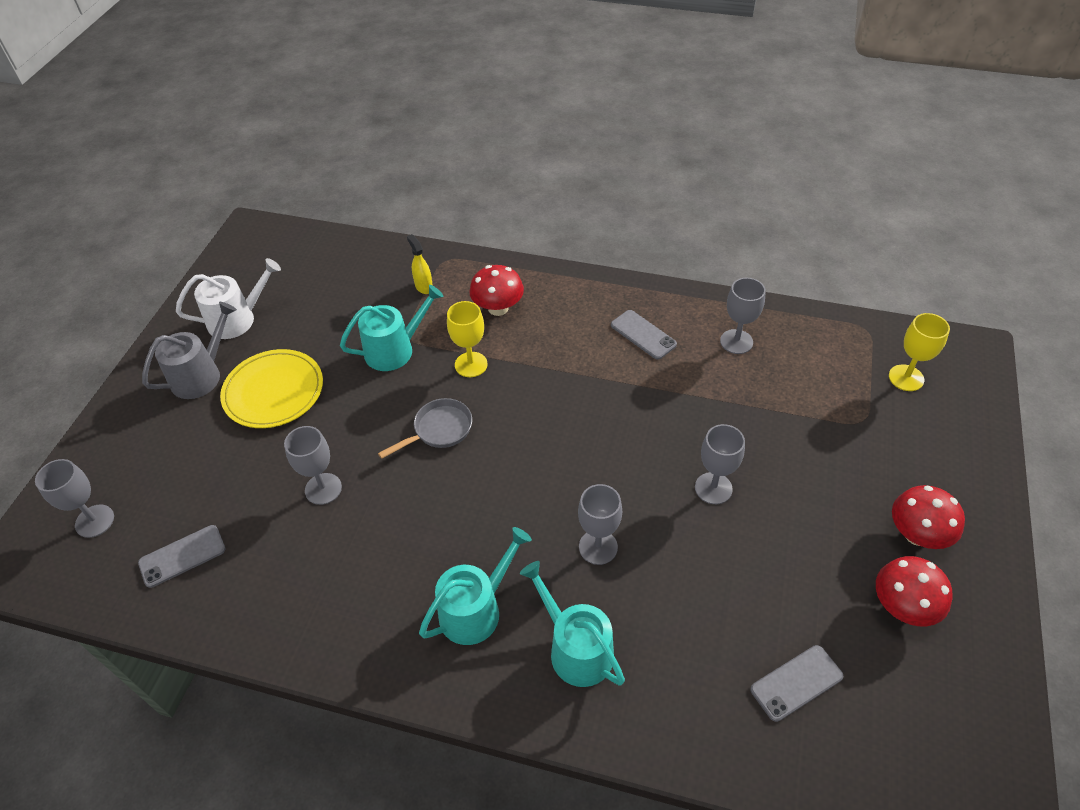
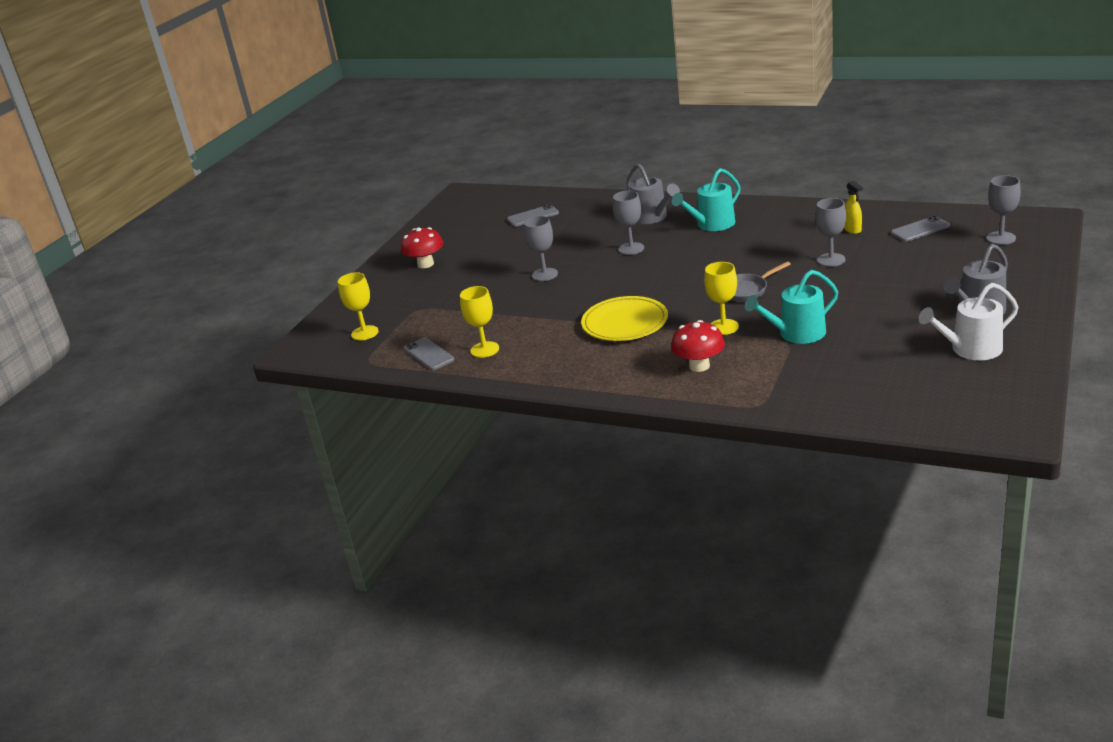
camera: 170 degrees left, 20 degrees down
yellow plate [220,349,323,428] -> yellow plate moved to [581,296,668,341]
yellow spray bottle [407,234,433,294] -> yellow spray bottle moved to [844,181,863,234]
turquoise watering can [520,561,625,687] -> grey watering can [626,163,680,224]
grey phone [611,310,677,360] -> grey phone moved to [404,338,454,370]
grey goblet [720,278,766,354] -> yellow goblet [460,286,499,358]
red mushroom [876,556,953,626] -> none

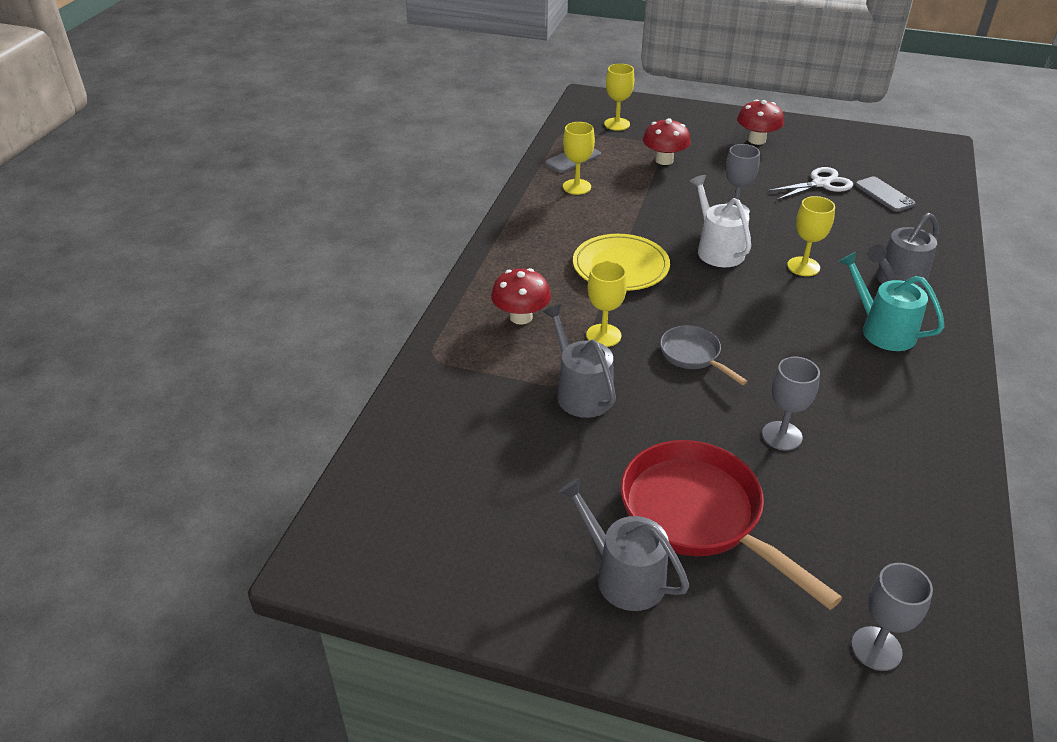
camera: 80 degrees right, 10 degrees up
grey goblet [613,191,644,255] -> yellow goblet [787,196,835,276]
turquoise watering can [745,270,838,344] -> grey watering can [543,304,616,418]
yellow spray bottle [844,181,863,234] -> none
grey phone [891,216,950,242] -> none
white watering can [919,283,1018,360] -> white watering can moved to [689,175,751,267]
none -> red pan [621,440,842,610]
none -> red mushroom [643,118,691,165]
none -> white scissors [767,167,853,200]

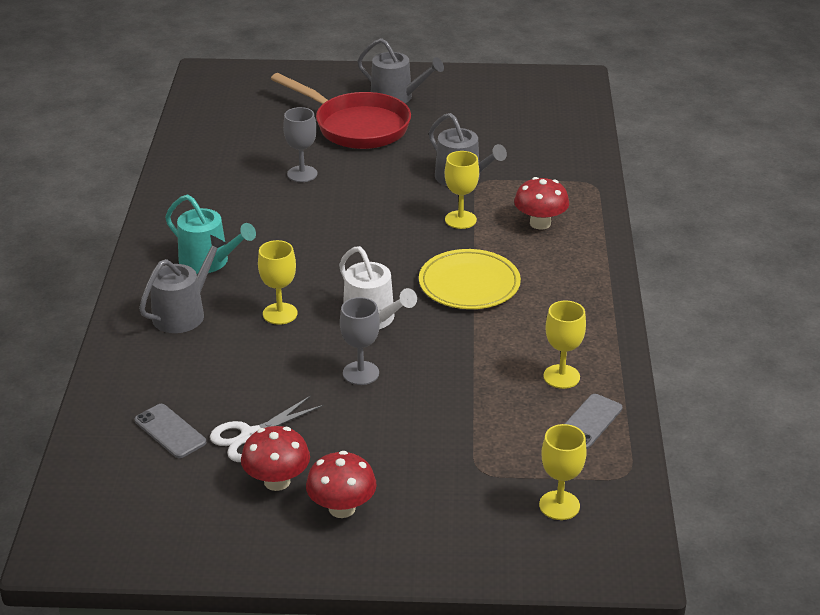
camera: 165 degrees right, 5 degrees down
red mushroom [643,118,691,165] -> red mushroom moved to [241,426,310,491]
grey pan [660,326,747,385] -> none
grey goblet [851,563,933,671] -> none

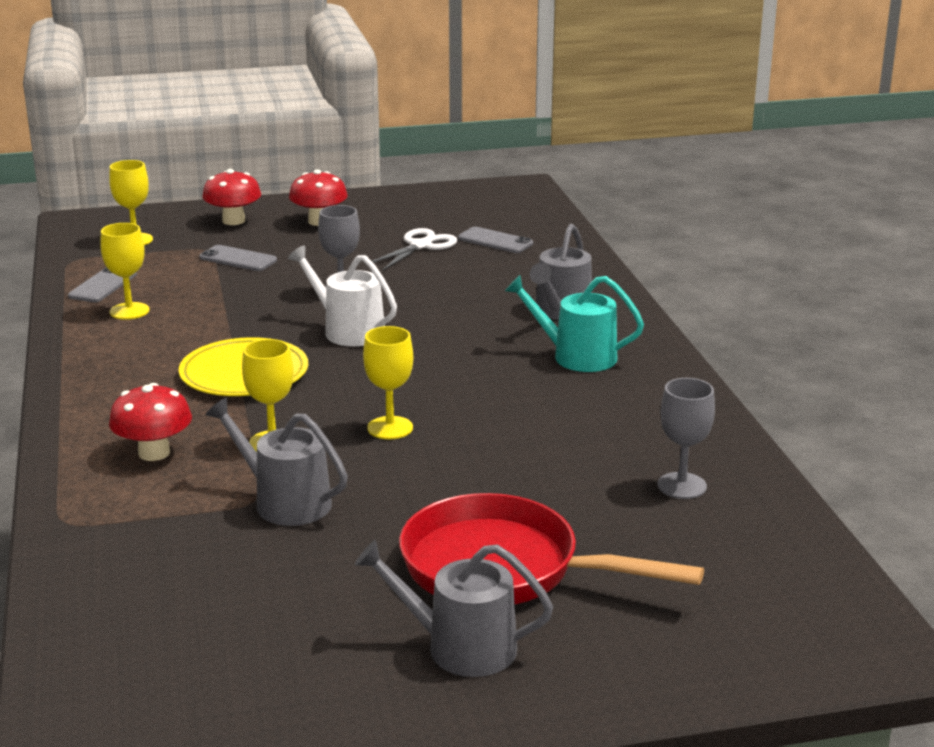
camera: 165 degrees right, 10 degrees down
red mushroom [241,426,310,491] -> red mushroom moved to [202,169,261,225]
yellow goblet [258,240,297,325] -> yellow goblet moved to [363,326,413,439]
grey goblet [283,107,317,182] -> grey goblet moved to [657,378,715,499]
none -> grey phone [199,245,277,271]

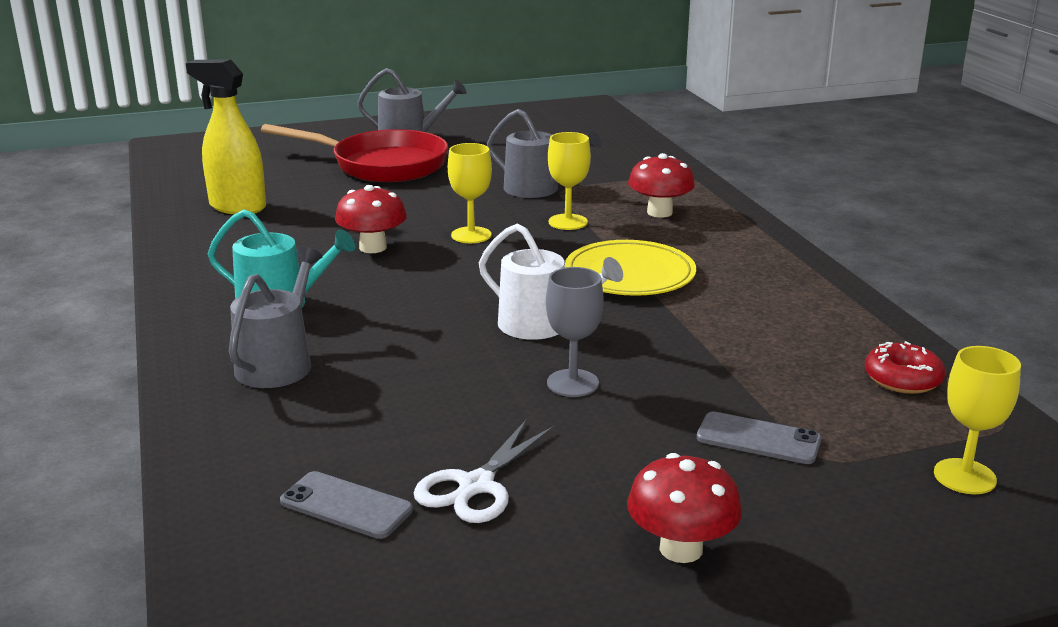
camera: 175 degrees right, 0 degrees up
grey phone [68,267,137,302] -> red donut [865,341,946,394]
yellow goblet [100,223,150,320] -> none
red mushroom [202,169,261,225] -> red mushroom moved to [335,185,407,253]
grey goblet [657,378,715,499] -> yellow spray bottle [186,59,266,214]

